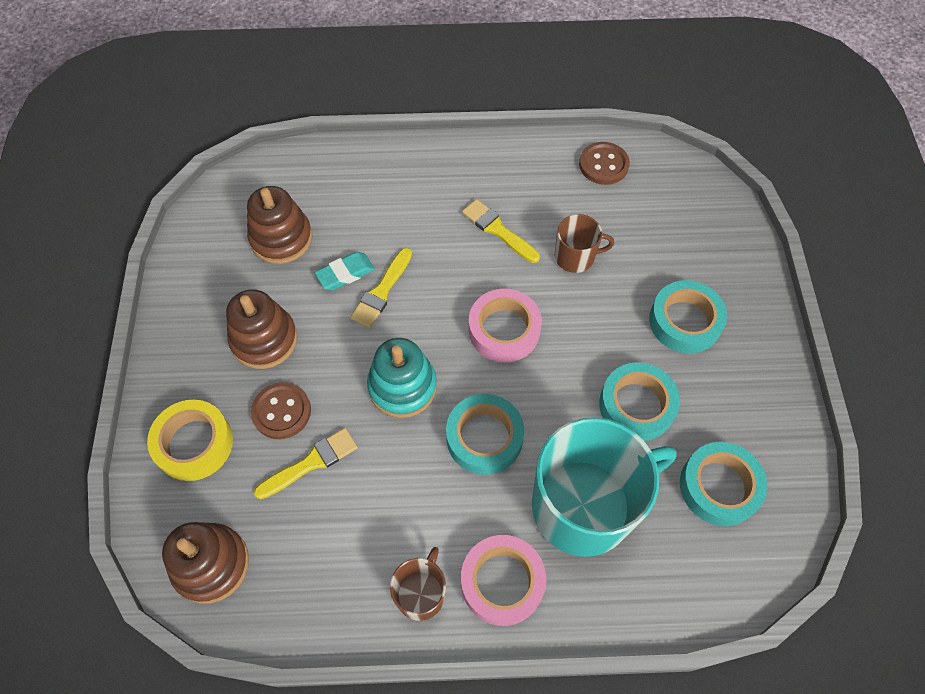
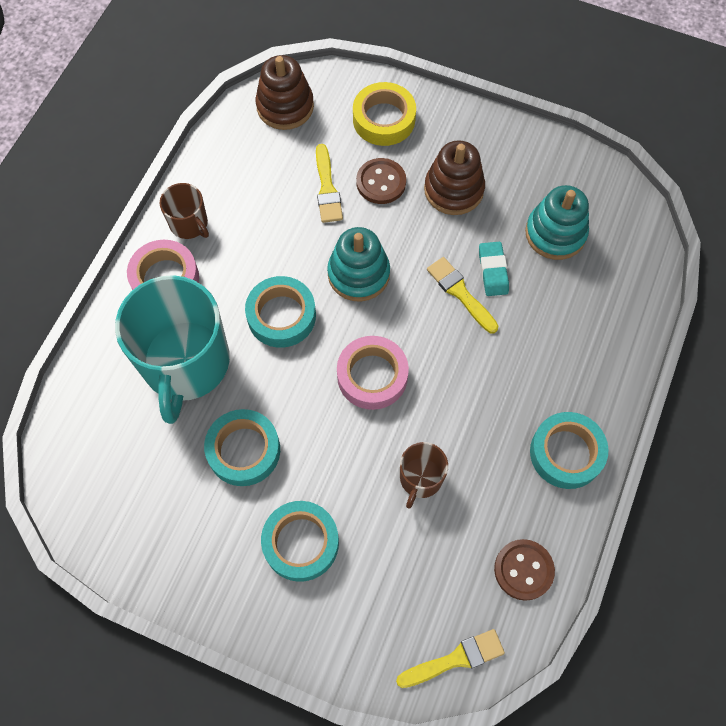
camera: 115 degrees right, 5 degrees up
brown stacking toy [247,186,312,264] -> turquoise stacking toy [525,185,589,260]
yellow brush [462,199,540,263] -> yellow brush moved to [396,629,505,688]
turquoise tape [680,442,767,526] -> turquoise tape moved to [530,412,608,489]

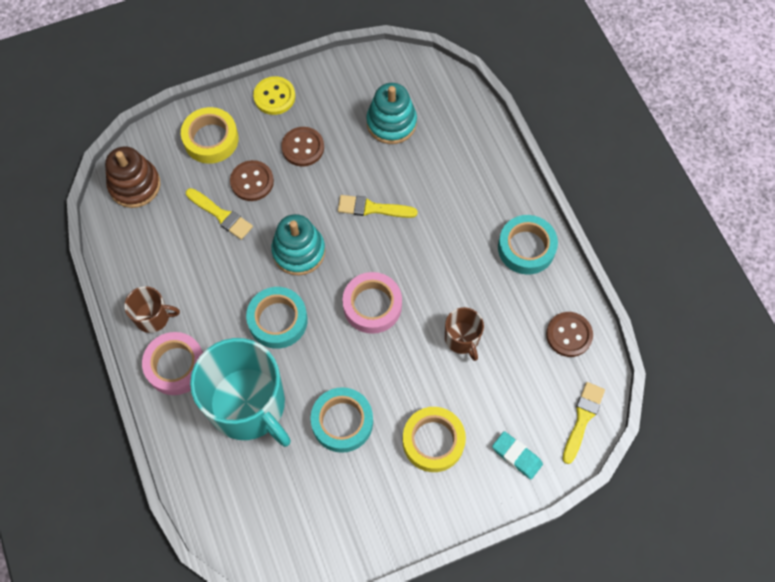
camera: 45 degrees left, 0 degrees up
turquoise tape [261,501,339,582] -> yellow tape [403,407,466,472]
brown stacking toy [424,140,485,215] -> brown button [281,127,324,167]
turquoise eraser [479,242,509,296] -> turquoise eraser moved to [492,431,543,479]
none -> yellow button [253,76,295,115]

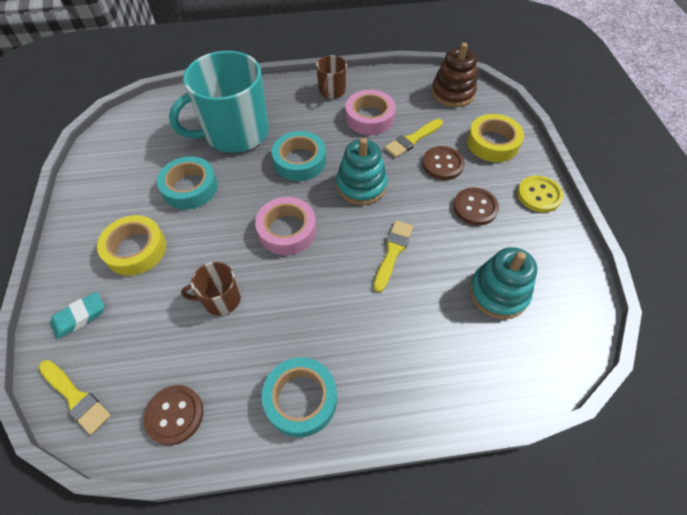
camera: 105 degrees right, 10 degrees down
pink tape [142,332,203,395] -> pink tape moved to [345,90,396,135]

